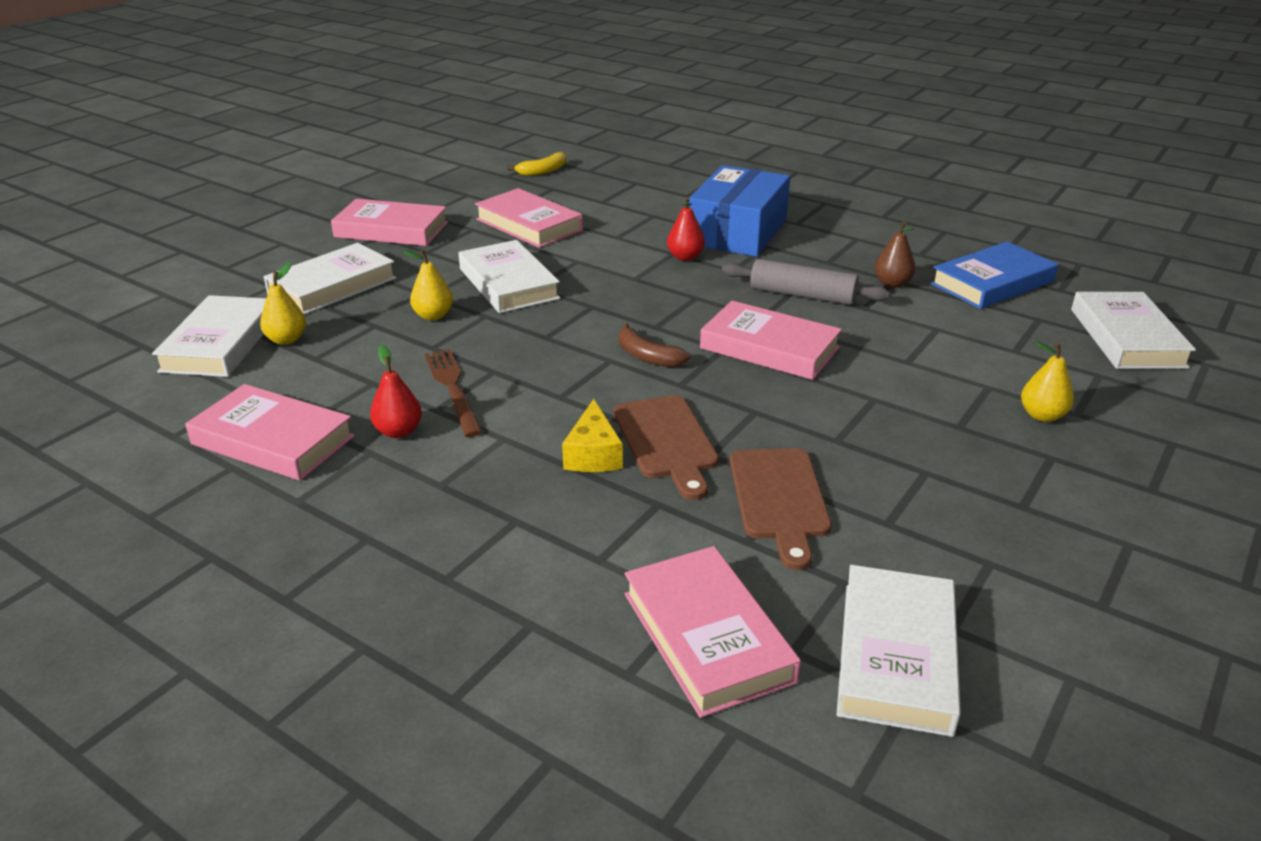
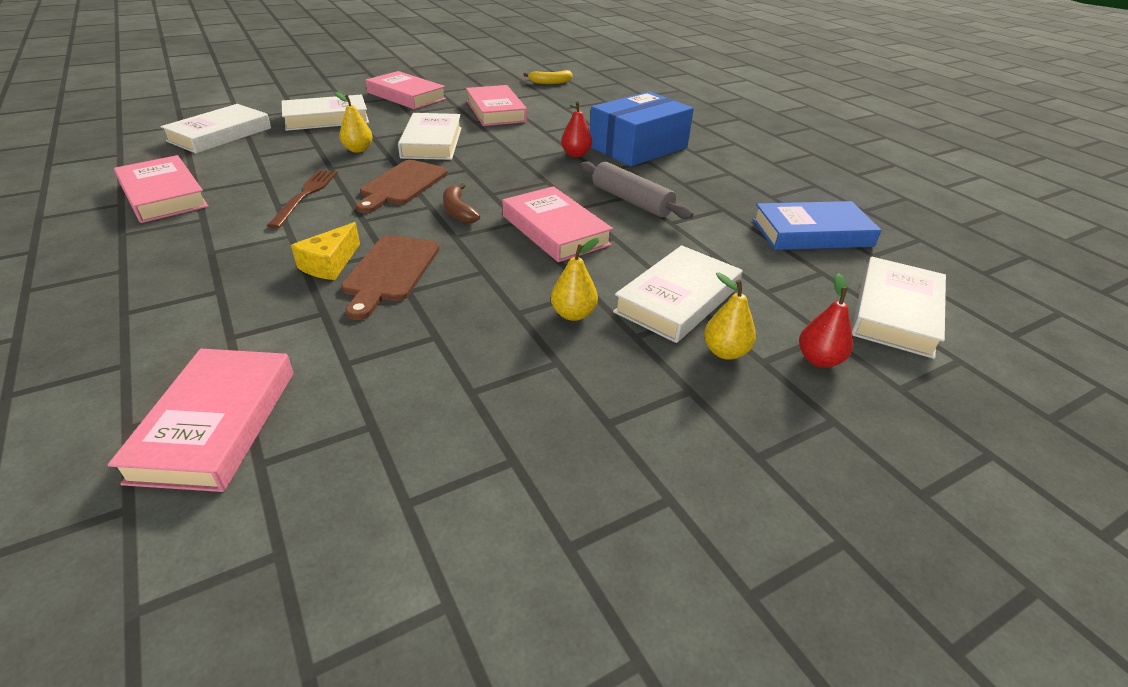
camera: 25 degrees right, 5 degrees up
yellow pear [260,263,306,345] -> yellow pear moved to [551,238,599,321]
red pear [370,345,422,438] -> red pear moved to [799,273,853,368]
brown cutting board [730,448,832,570] -> brown cutting board moved to [356,160,448,213]
white book [837,565,961,737] -> white book moved to [613,245,742,343]
brown pear [874,221,916,288] -> none

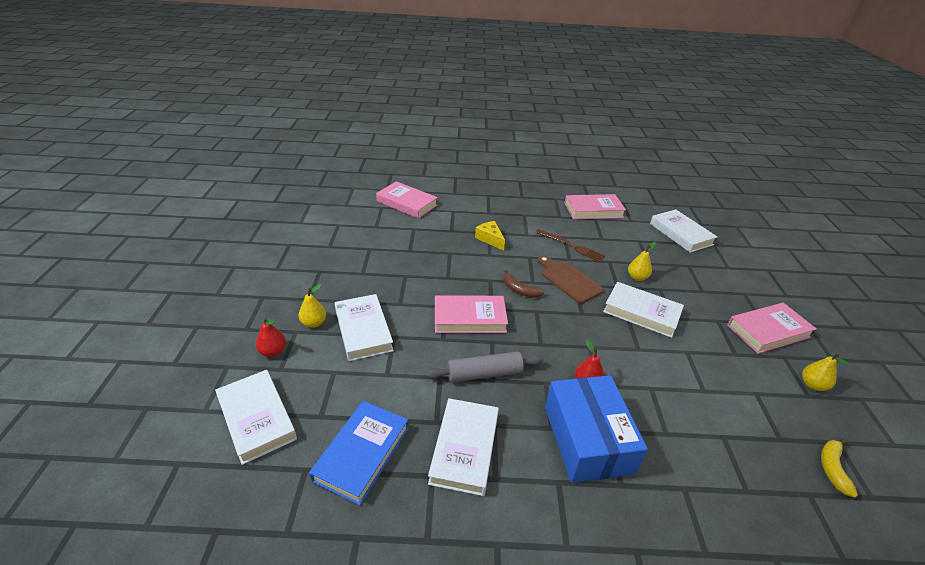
camera: 120 degrees right, 0 degrees up
white book [281,94,369,131] -> white book moved to [428,398,499,496]
brown cutting board [341,235,440,320] -> none
brown banana [443,183,480,223] -> brown banana turned 150 degrees counterclockwise [503,270,544,298]
pink book [466,85,527,126] -> none
yellow pear [551,238,599,321] -> yellow pear moved to [802,353,849,391]

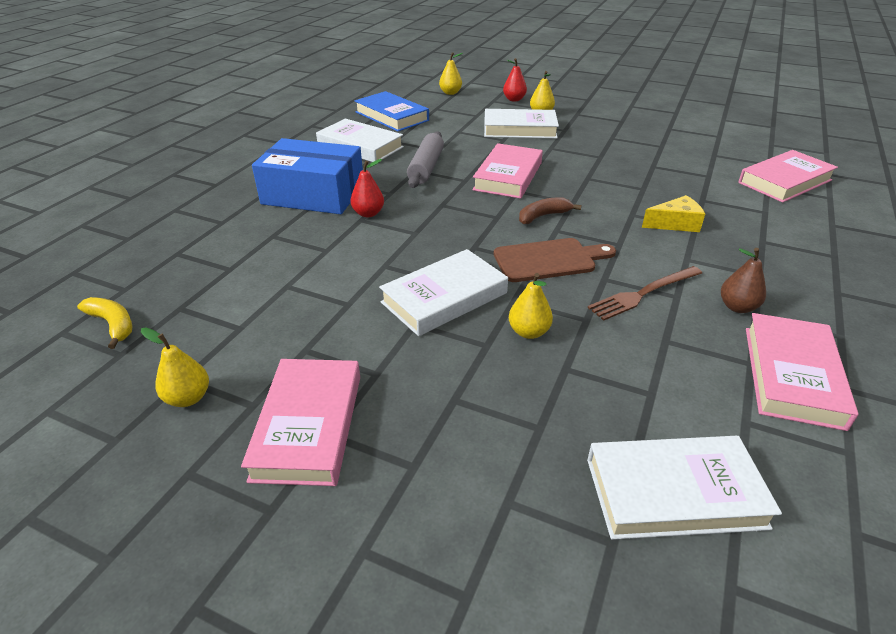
camera: 115 degrees right, 0 degrees up
white book [215,370,297,465] -> yellow pear [439,52,462,95]
none -> brown pear [721,248,766,313]

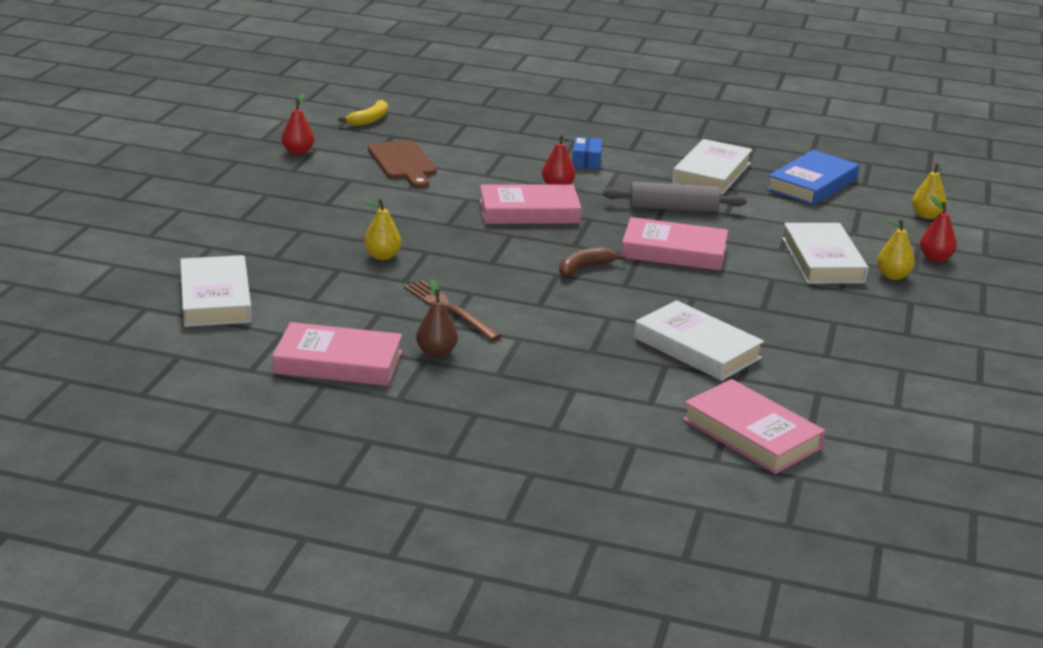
camera: 80 degrees right, 10 degrees down
yellow pear [141,328,209,407] -> red pear [281,93,314,155]
pink book [241,359,360,486] -> pink book moved to [480,184,581,224]
blue box [252,138,363,214] -> blue box [572,137,602,170], size x0.42
white book [379,249,508,336] -> white book moved to [634,300,764,381]
brown cutting board [494,238,616,282] -> brown cutting board moved to [368,140,437,188]
brown banana [519,197,582,224] -> brown banana turned 90 degrees counterclockwise [559,247,626,277]
yellow cheese [642,195,705,232] -> none

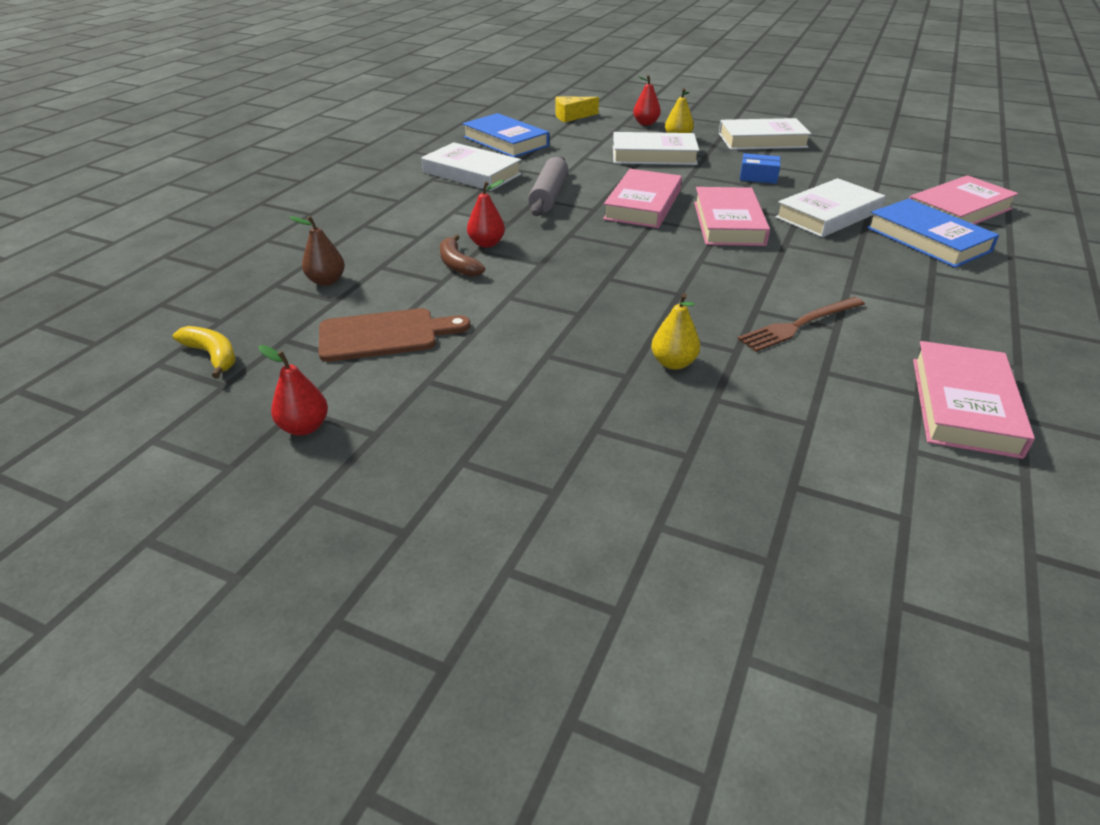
camera: 80 degrees left, 10 degrees up
white book [180,255,252,327] -> white book moved to [719,118,811,150]
brown pear [416,280,458,358] -> brown pear moved to [289,216,345,286]
pink book [480,184,581,224] -> pink book moved to [694,187,770,246]
brown banana [559,247,626,277] -> brown banana moved to [440,234,485,277]
blue box [572,137,602,170] -> blue box moved to [740,153,781,184]
yellow pear [912,163,947,219] -> yellow cheese [556,96,599,122]
none -> blue book [867,199,999,268]

